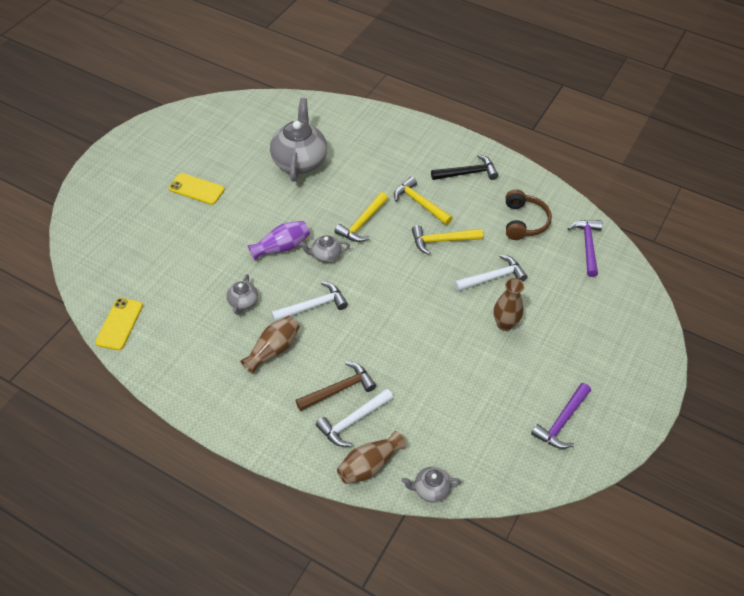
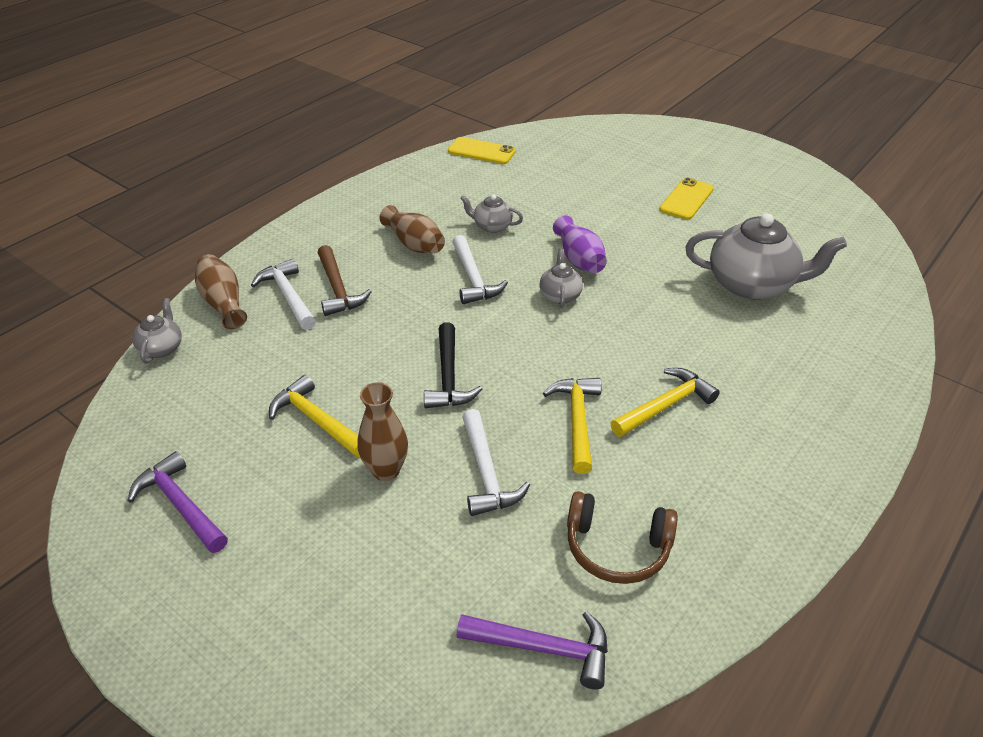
camera: 100 degrees right, 10 degrees down
yellow hammer [334,192,388,242] -> yellow hammer moved to [269,375,360,457]
black hammer [431,154,498,180] -> black hammer moved to [424,322,482,408]

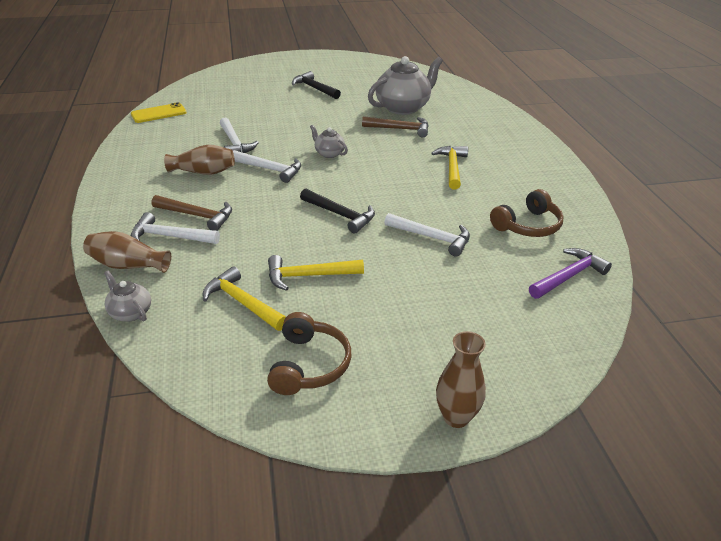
camera: 50 degrees left, 5 degrees down
purple hammer [128,451,228,553] -> brown headphones [267,312,351,395]
brown vase [357,382,408,481] -> brown vase moved to [436,331,486,428]
grey teapot [460,194,523,233] -> white hammer [220,117,259,153]
yellow hammer [543,378,602,474] -> yellow hammer moved to [203,266,286,331]
purple vase [553,215,607,273] -> none
yellow phone [659,177,714,220] -> black hammer [292,71,341,99]
none -> brown hammer [362,116,429,137]

